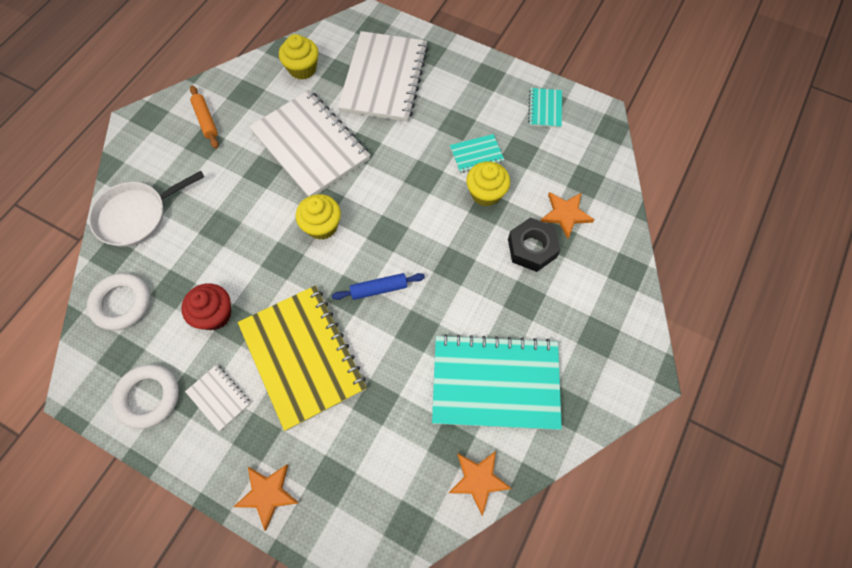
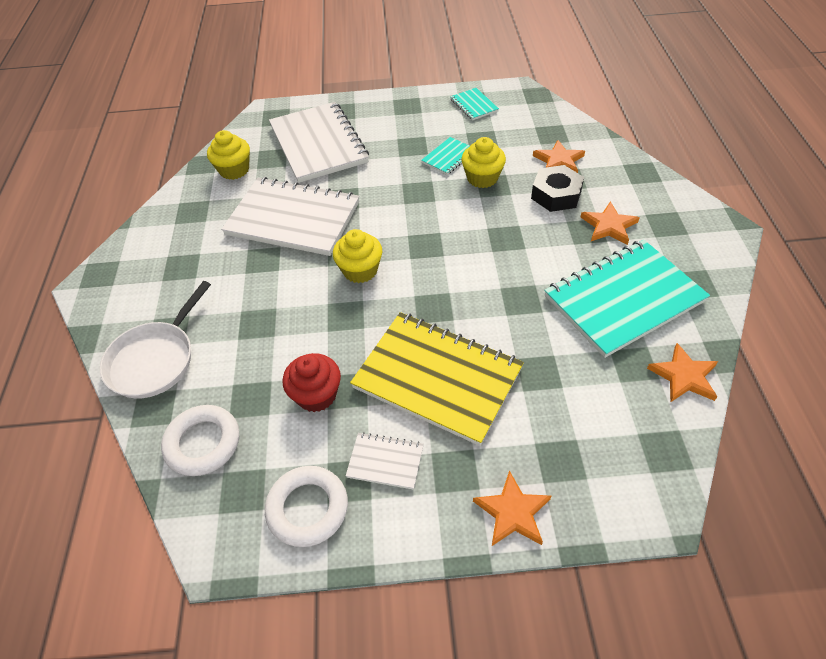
camera: 30 degrees left, 15 degrees down
orange rolling pin [190,85,219,149] -> none
blue rolling pin [332,273,425,300] -> none
none -> orange star [580,201,640,245]

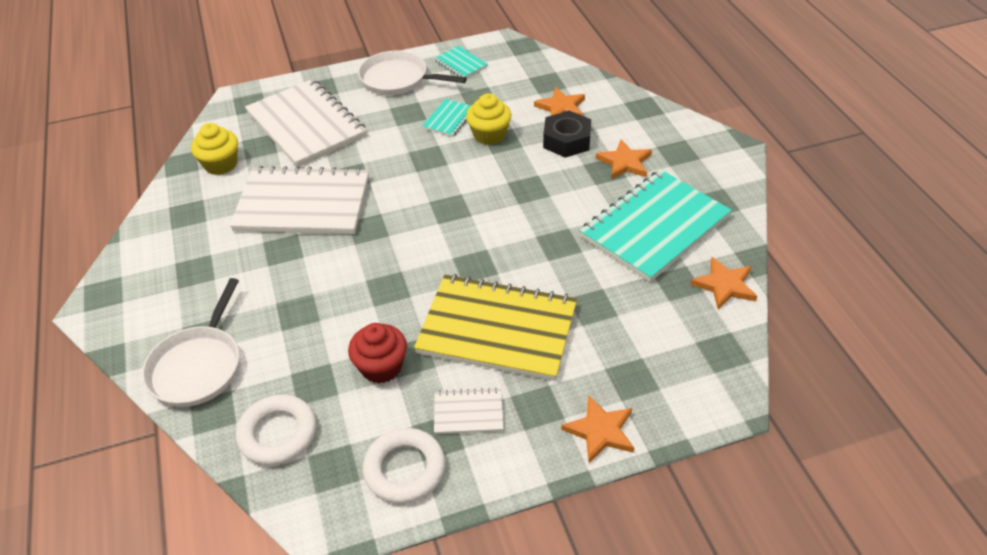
camera: 15 degrees left, 5 degrees down
yellow cupcake [333,229,382,283] -> none
none -> white pan [358,51,467,95]

